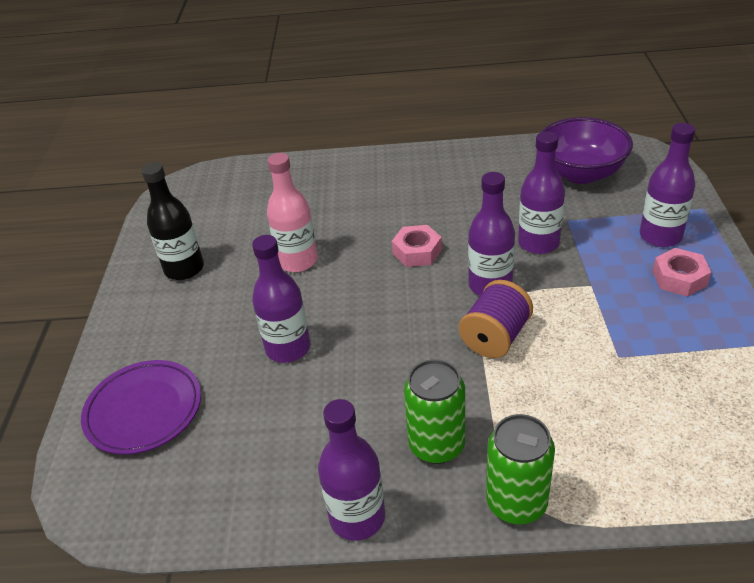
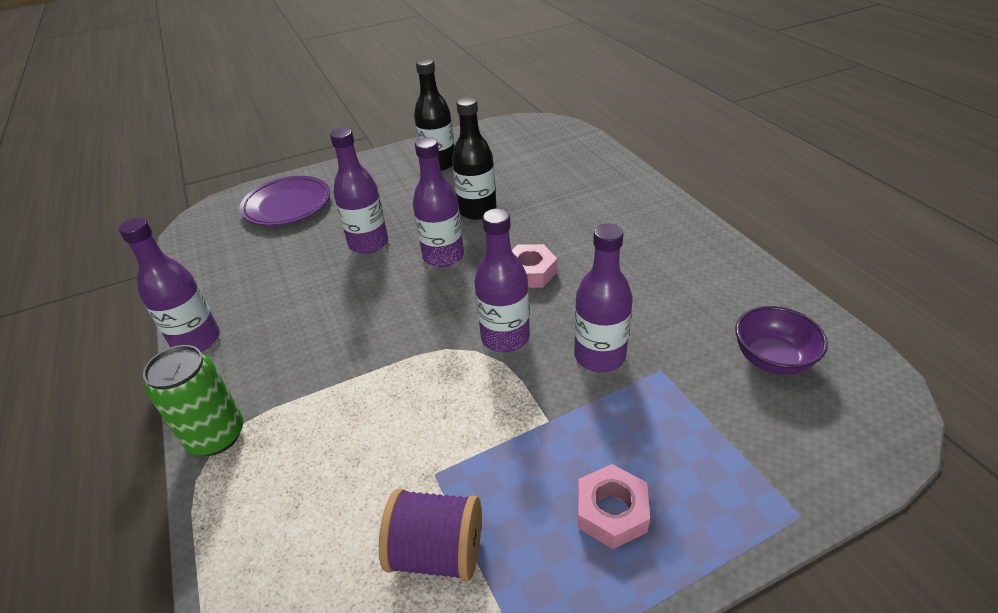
camera: 65 degrees right, 0 degrees up
pink bottle [267,153,318,272] -> black bottle [452,97,496,220]
green can [404,359,465,464] -> none
purple spool [459,280,533,358] -> purple spool moved to [379,489,482,581]
purple bowl [541,117,633,184] -> purple bowl [735,306,828,375], size x0.65
purple bottle [640,123,696,247] -> purple bottle moved to [413,137,464,267]

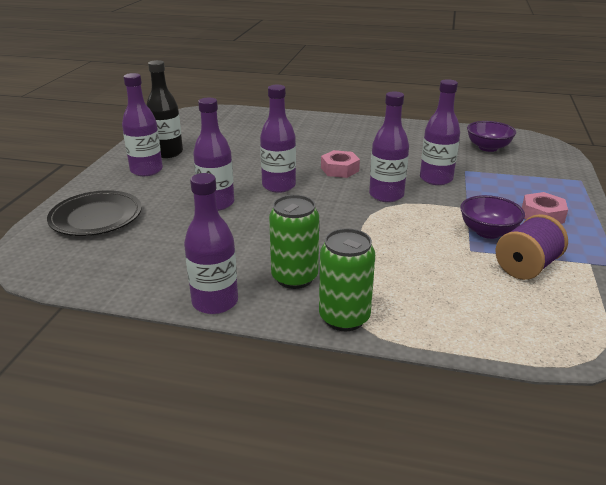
camera: 55 degrees left, 10 degrees down
purple plate [239,176,330,226] -> black plate [47,190,142,236]
black bottle [452,97,496,220] -> none
none -> purple bottle [122,73,163,176]
none -> green can [269,195,319,289]
none -> purple bowl [460,195,525,239]

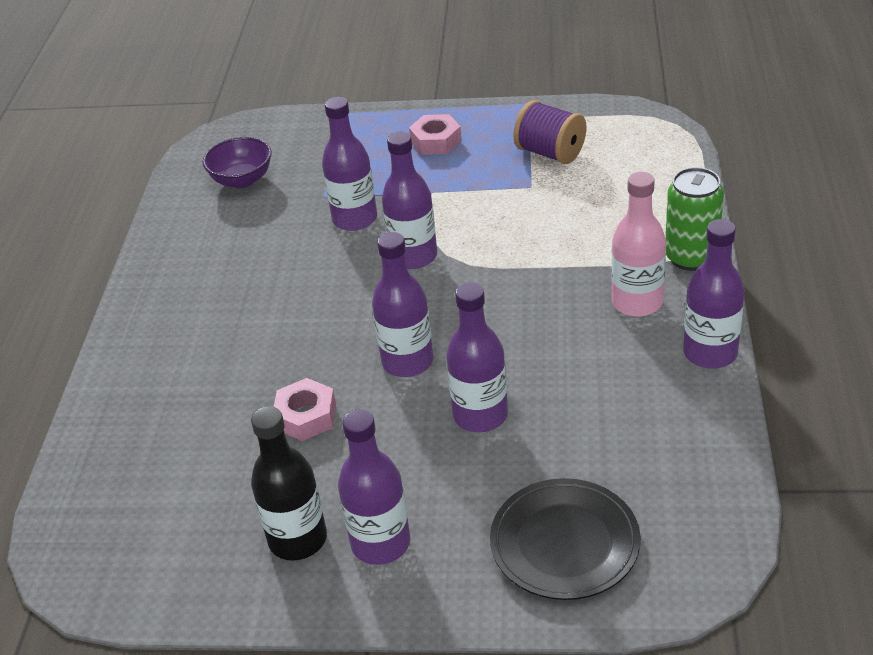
camera: 95 degrees left, 10 degrees up
green can [269,195,319,289] -> pink bottle [611,172,666,317]
pink nut [321,150,360,178] -> pink nut moved to [274,378,336,441]
purple bowl [460,195,525,239] -> none

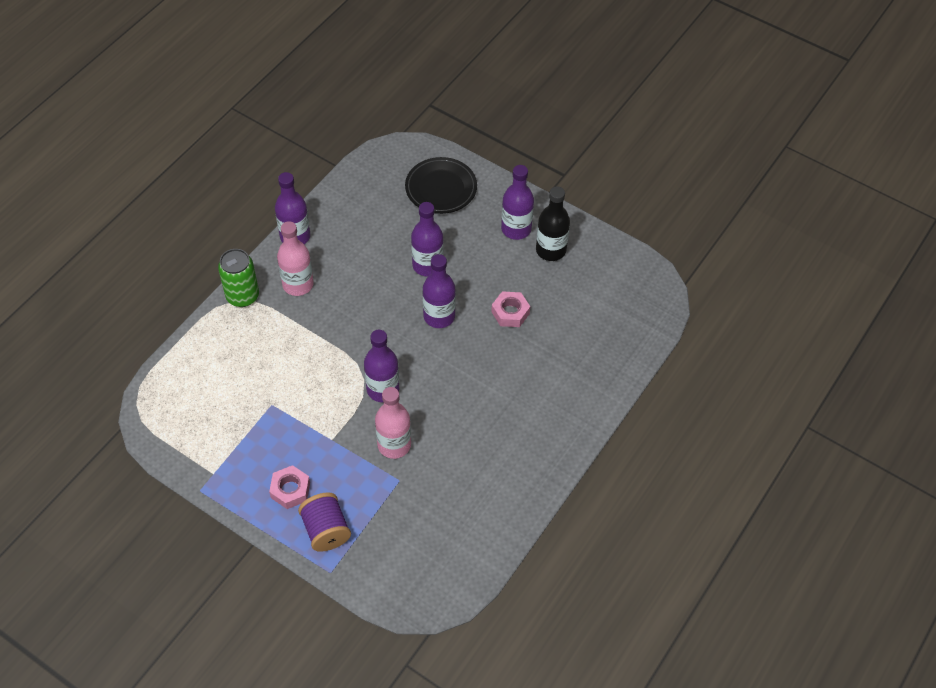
camera: 155 degrees left, 15 degrees up
purple bowl [202,137,272,188] -> none
purple bottle [322,97,377,231] -> pink bottle [375,387,411,459]
purple spool [513,100,586,164] -> purple spool moved to [298,492,351,552]

